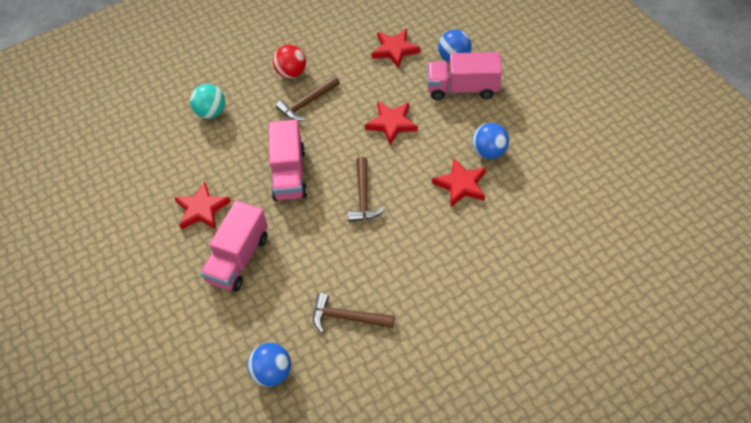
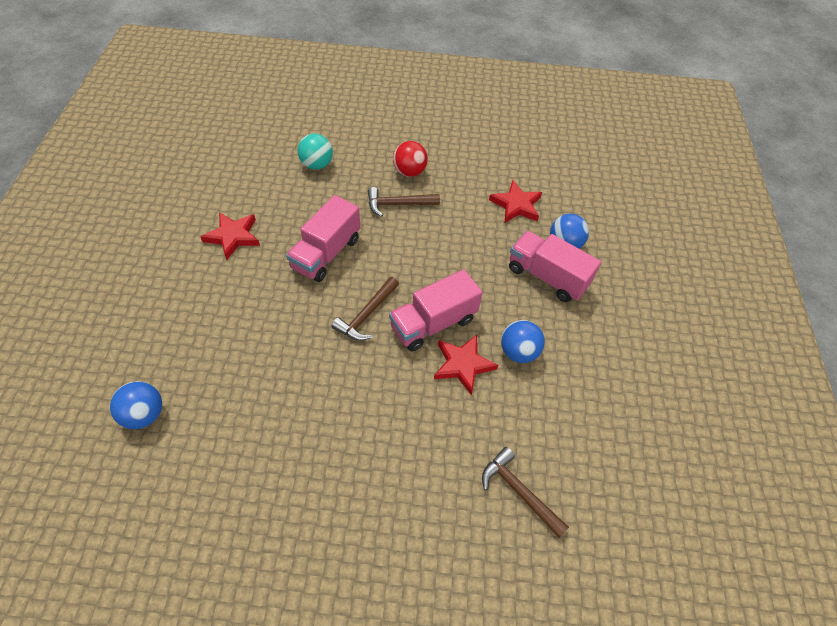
camera: 30 degrees right, 0 degrees up
pink truck [200,201,268,292] -> pink truck moved to [389,269,482,351]
brown hammer [313,293,395,333] -> brown hammer moved to [482,447,569,538]
red star [365,102,418,145] -> none

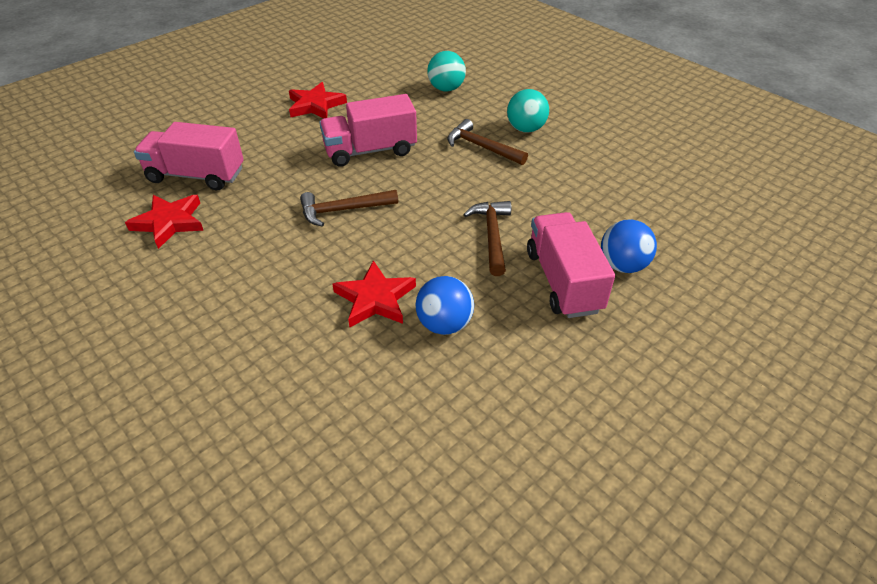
camera: 45 degrees right, 10 degrees down
blue ball [110,381,162,429] -> none
pink truck [389,269,482,351] -> pink truck moved to [134,122,244,190]
red ball [393,141,428,177] -> turquoise ball [507,89,549,133]
brown hammer [482,447,569,538] -> brown hammer moved to [463,201,511,276]
red star [489,180,542,223] -> red star moved to [125,195,204,249]

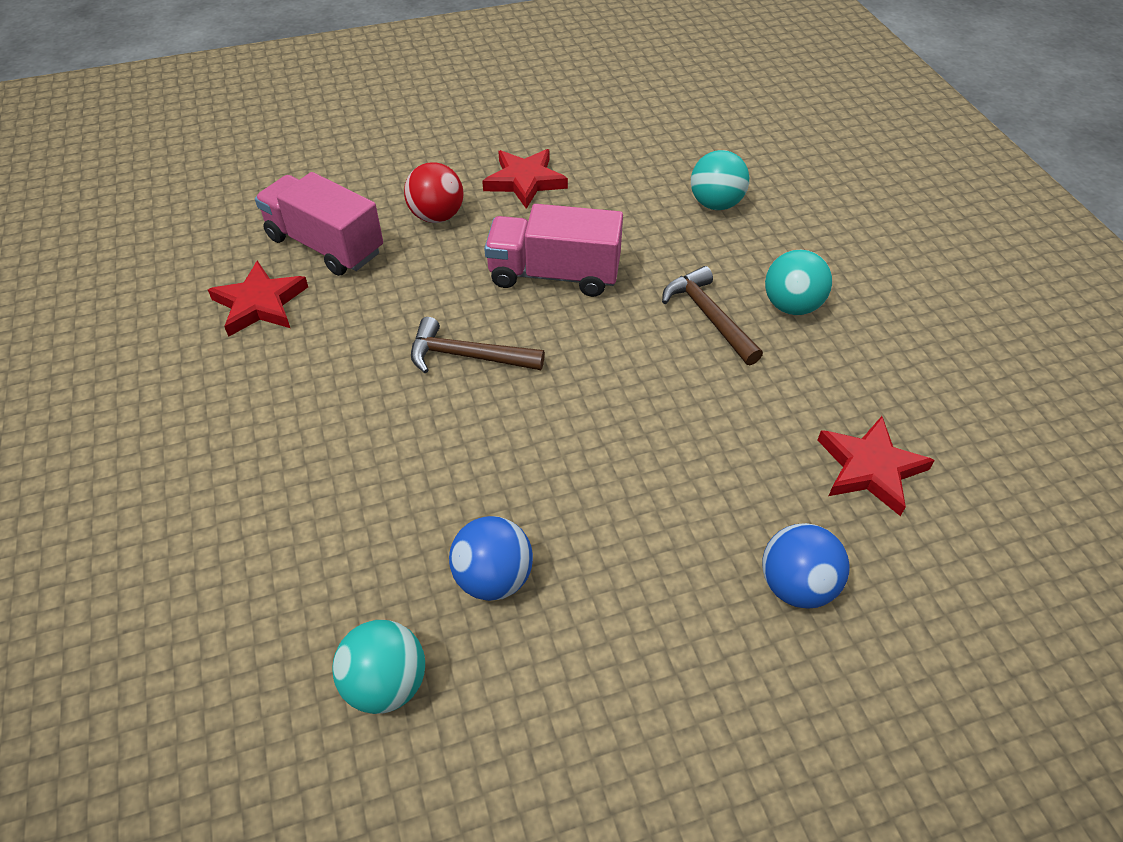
camera: 25 degrees right, 5 degrees up
red star [333,260,416,327] -> red star moved to [818,416,935,516]
brown hammer [463,201,511,276] -> none
pink truck [527,212,615,318] -> none
none -> turquoise ball [332,620,425,714]
none -> red ball [404,162,464,223]

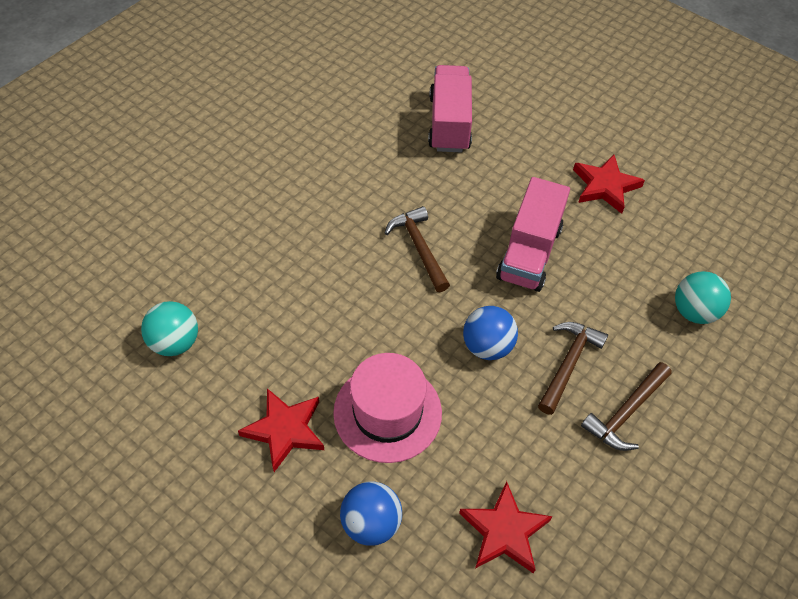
camera: 55 degrees right, 5 degrees up
red star [208,261,308,337] -> red star moved to [238,388,324,472]
red ball [404,162,464,223] -> none
blue ball [449,516,533,601] -> blue ball moved to [463,306,518,360]
pink truck [484,204,623,297] -> pink truck turned 135 degrees counterclockwise [496,177,570,292]
turquoise ball [765,250,832,315] -> brown hammer [581,362,672,451]
none -> pink hat [333,353,442,463]

